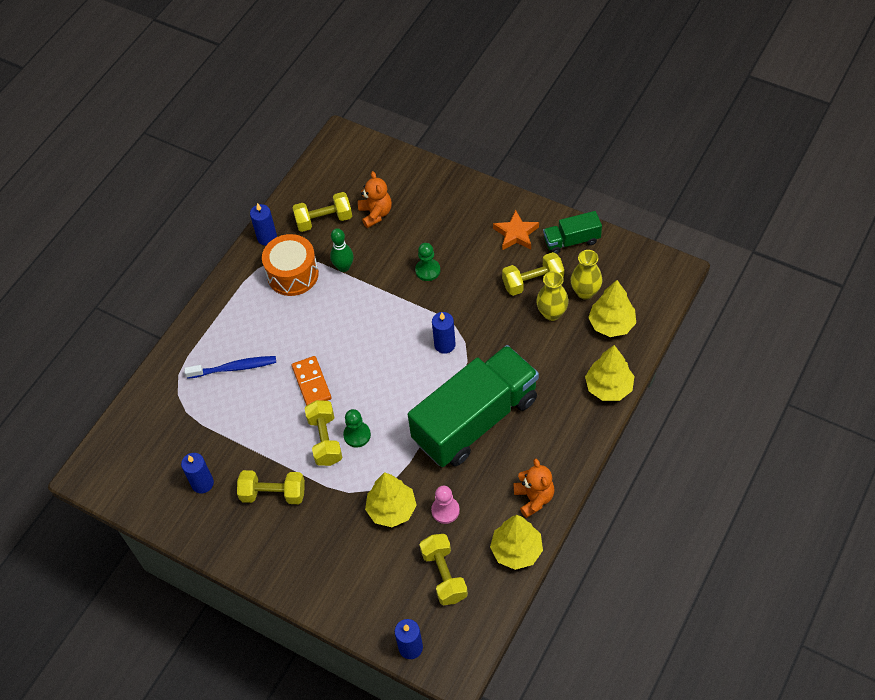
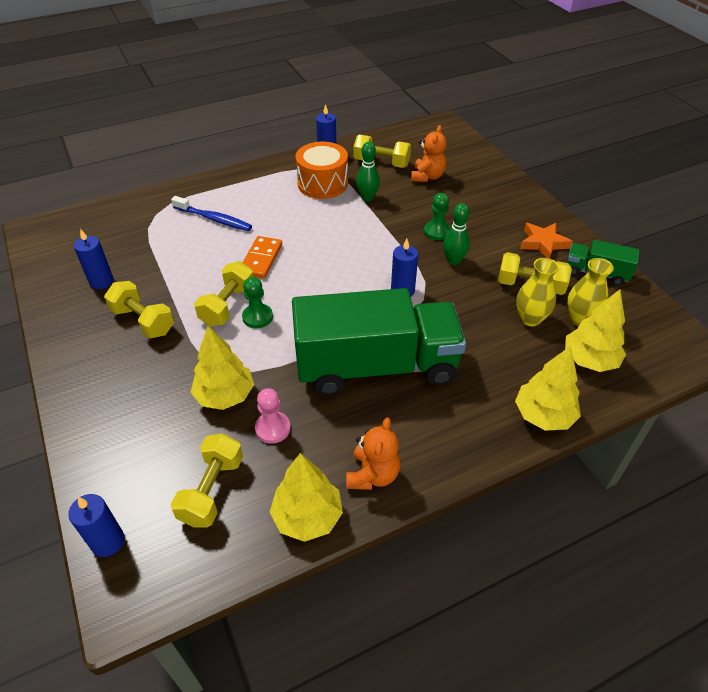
camera: 30 degrees right, 10 degrees down
none -> green bowling pin [443,203,470,265]

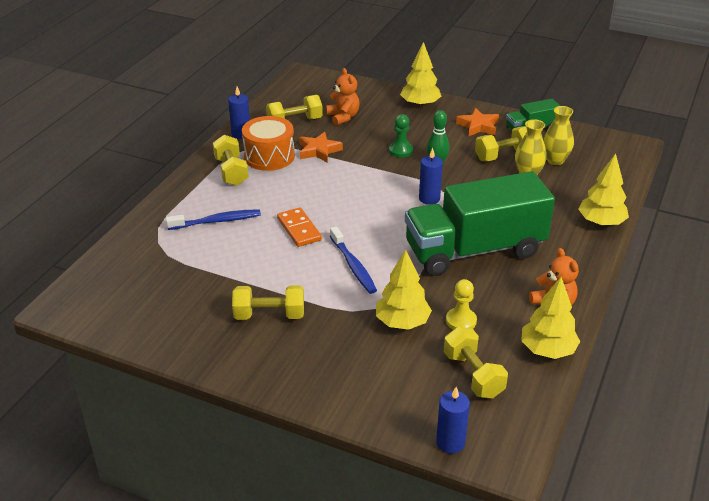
camera: 40 degrees left, 10 degrees down
blue candle [74,229,114,289] -> none
yellow dumbbell [194,261,254,326] -> yellow dumbbell moved to [213,135,249,186]
green pawn [242,277,273,328] -> blue toothbrush [330,226,377,294]
pink pawn [255,388,291,444] -> yellow pawn [446,279,477,330]
green truck [292,288,466,395] -> green truck turned 150 degrees counterclockwise [405,171,555,276]
green bowling pin [356,142,380,201] -> orange star [299,132,343,163]
yellow tree [565,290,626,372] -> yellow tree moved to [400,42,441,107]

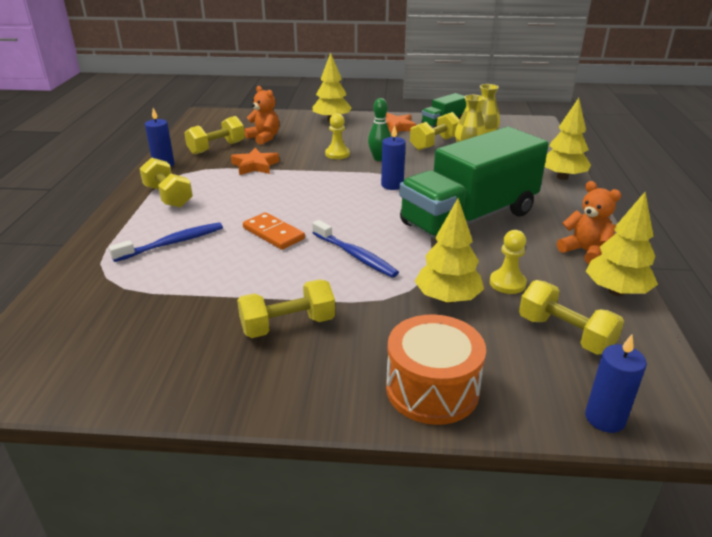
camera: 20 degrees left, 5 degrees down
orange drum [242,116,295,171] -> orange drum moved to [386,314,486,425]
green pawn [389,114,413,158] -> yellow pawn [325,113,350,159]

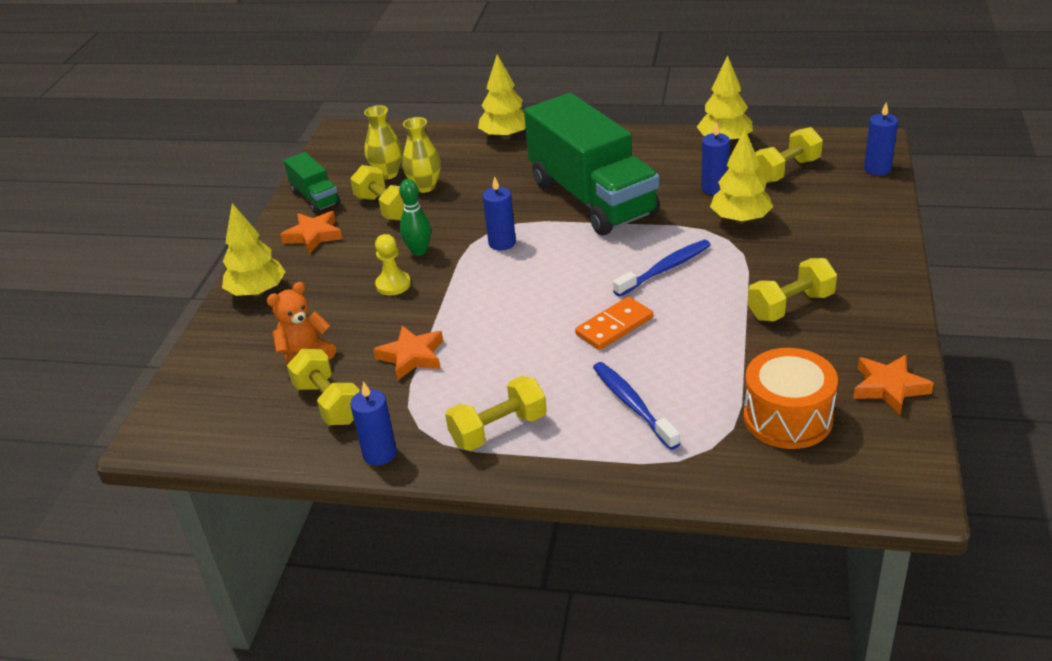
camera: 80 degrees left, 5 degrees up
yellow dumbbell [237,279,335,338] -> yellow dumbbell turned 75 degrees clockwise [748,258,837,321]
orange drum [386,314,486,425] -> orange drum moved to [744,348,838,449]
yellow pawn [490,230,527,294] -> blue candle [701,122,730,195]
orange teddy bear [557,181,622,264] -> none
none -> orange star [853,355,934,415]

